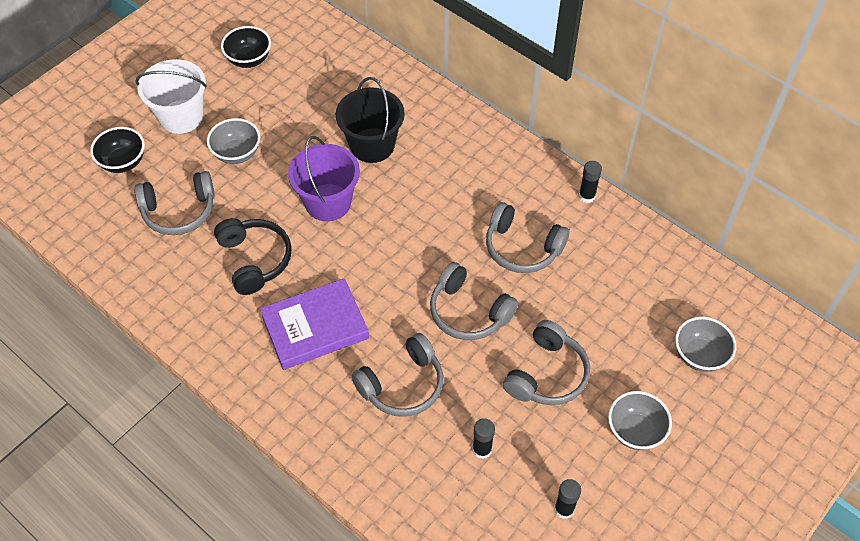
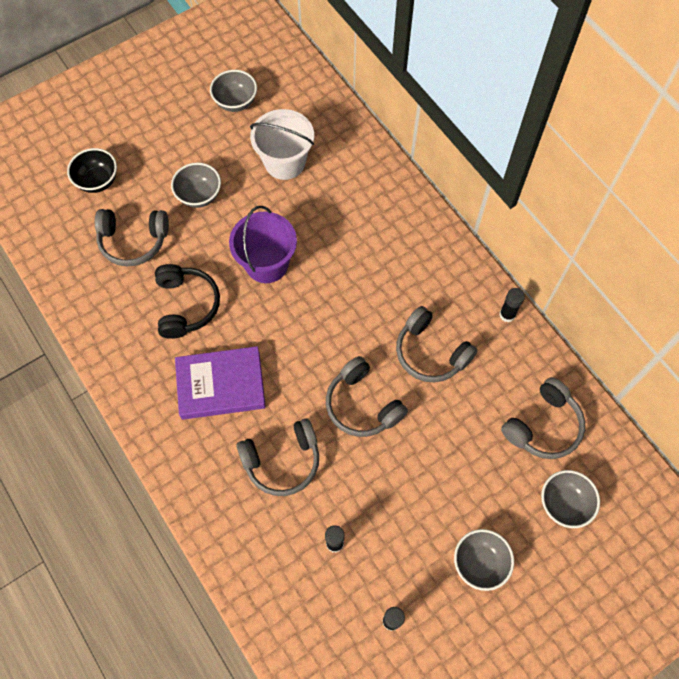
camera: 15 degrees right, 10 degrees up
white bucket [136,59,207,134] -> white bucket moved to [250,109,314,180]
black bowl [221,26,271,68] -> grey bowl [210,70,257,112]
black bucket [336,77,405,163] -> none
grey headphones [503,320,590,405] -> grey headphones moved to [501,377,585,459]

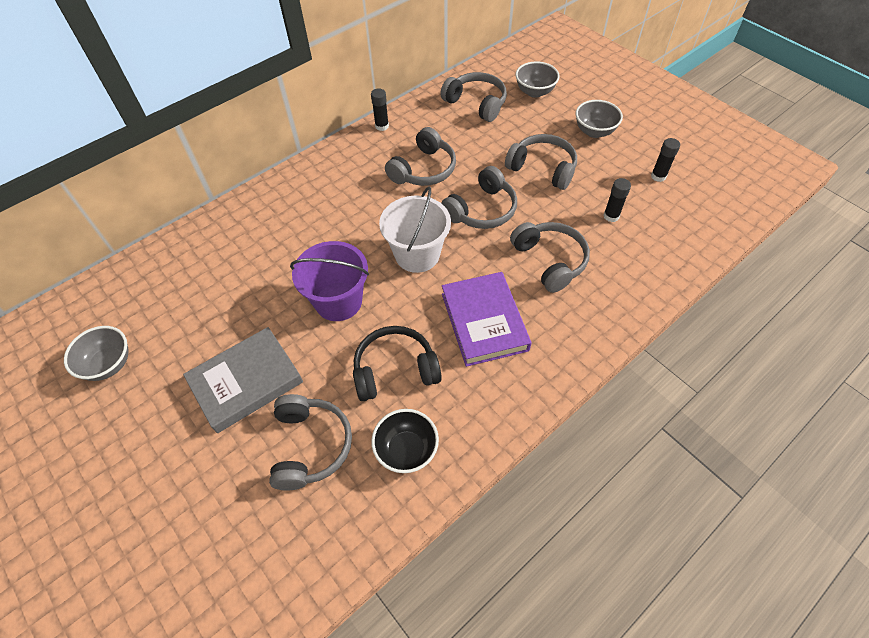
camera: 95 degrees left, 10 degrees down
black bowl [67,148,117,193] -> black bowl moved to [371,409,439,473]
grey bowl [171,162,221,208] -> grey book [183,327,303,433]
white bucket [250,109,314,180] -> white bucket moved to [379,186,451,273]
none -> grey headphones [505,134,577,190]

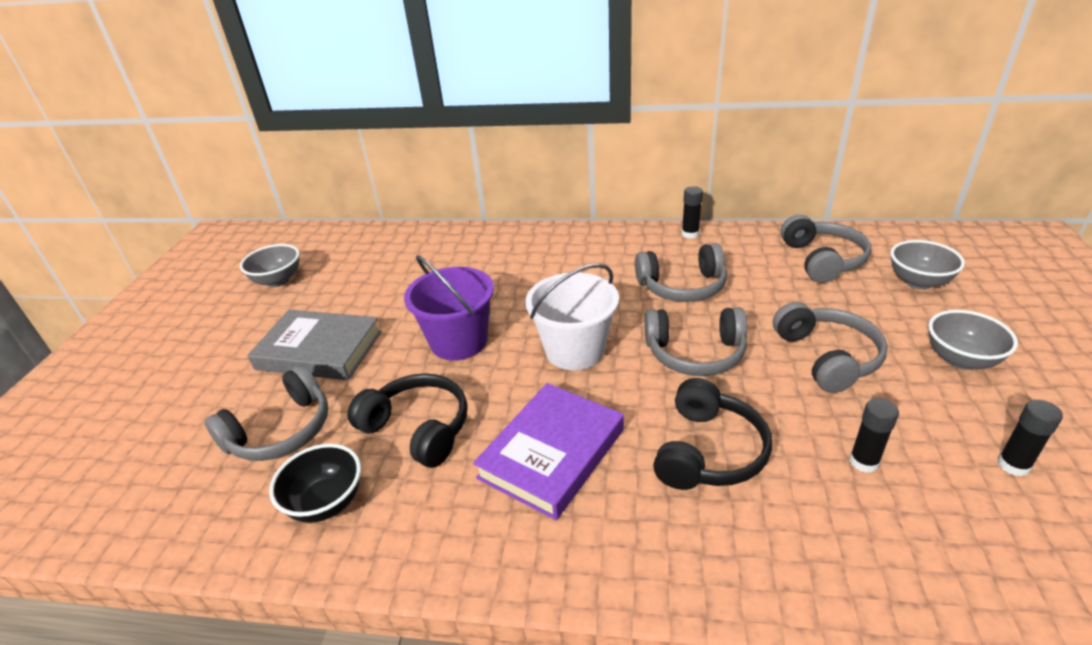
camera: 50 degrees right, 20 degrees down
grey headphones [510,222,590,293] -> black headphones [653,378,772,490]

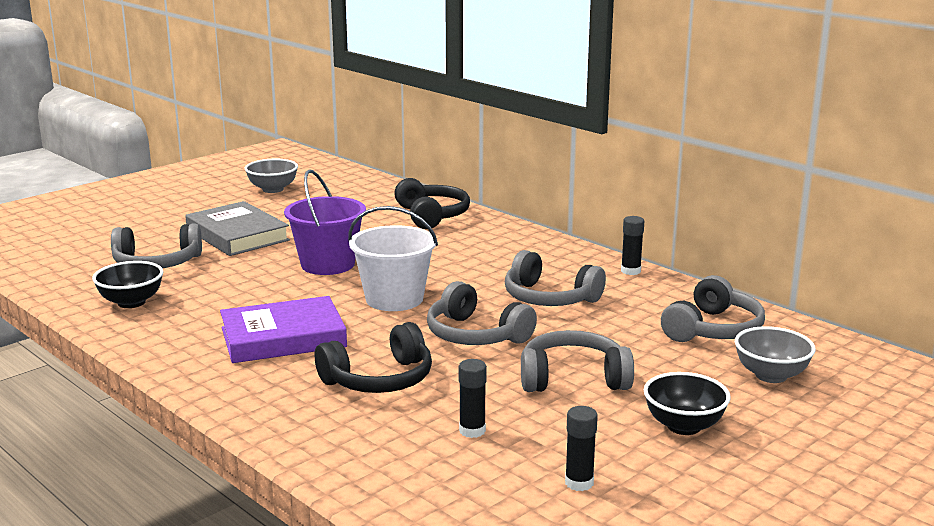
camera: 35 degrees right, 15 degrees down
black headphones [348,373,467,468] -> black headphones moved to [394,178,470,229]
grey headphones [773,302,888,393] -> grey headphones turned 120 degrees counterclockwise [521,330,634,392]
grey bowl [928,310,1018,370] -> black bowl [644,372,731,435]

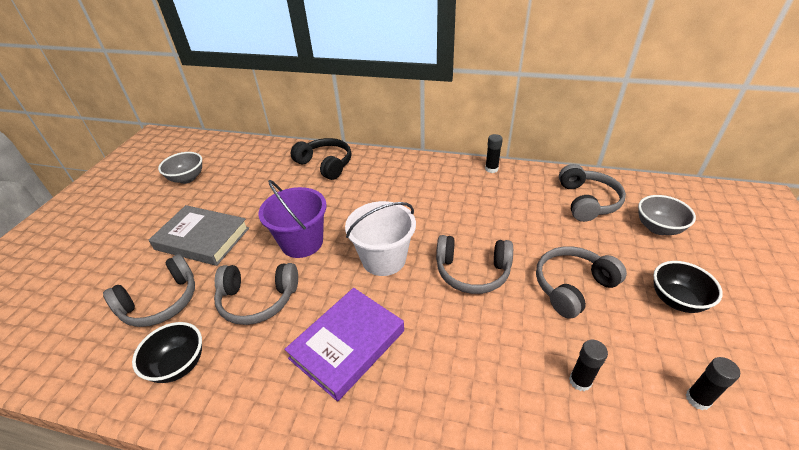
camera: 30 degrees left, 20 degrees up
black headphones [315,322,432,393] -> none
grey headphones [505,250,606,306] -> grey headphones moved to [214,263,298,325]

